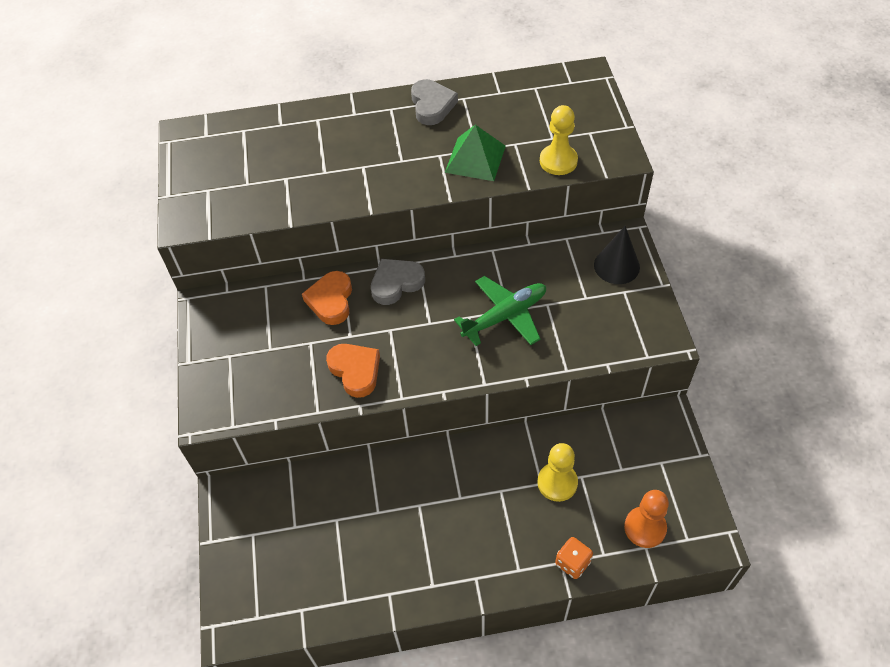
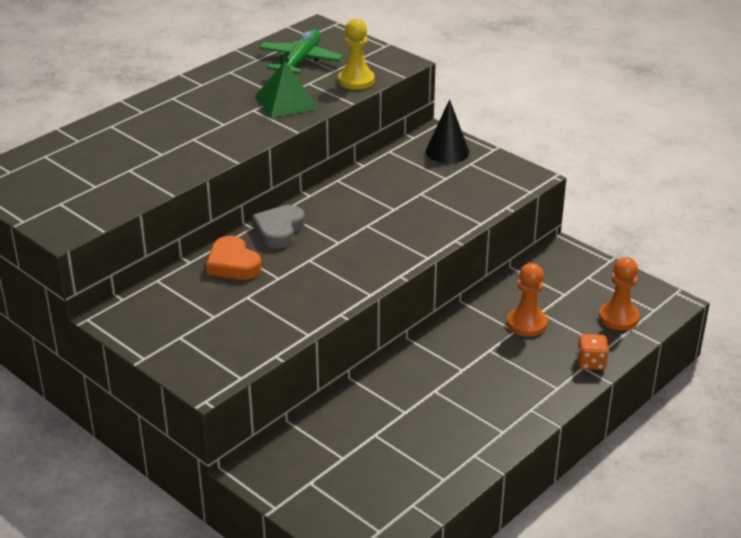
camera: 40 degrees left, 20 degrees down
orange heart [326,344,380,398] -> none
grey heart [411,79,458,125] -> none
green plane [454,276,546,346] -> green plane moved to [259,29,343,74]
yellow pawn [537,443,578,502] -> orange pawn [507,263,547,337]

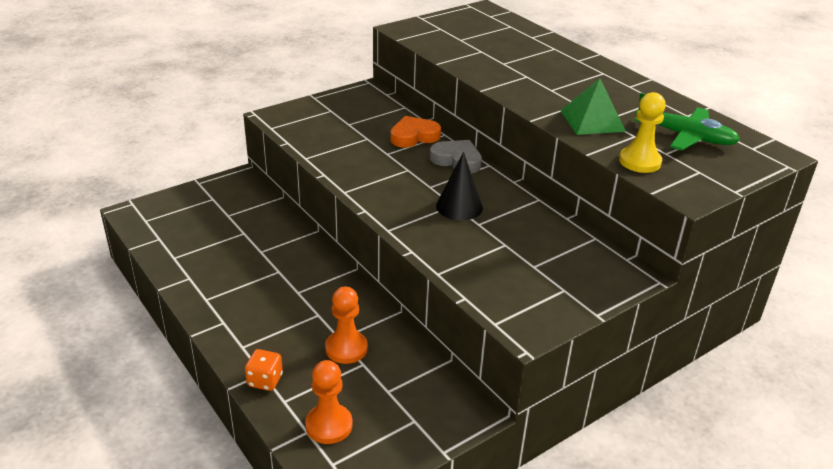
camera: 100 degrees right, 0 degrees up
black cone [426,99,469,163] -> black cone moved to [436,152,483,220]

